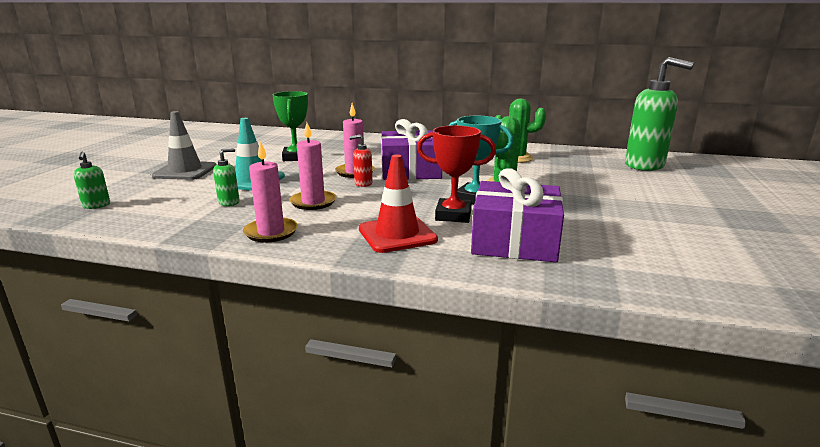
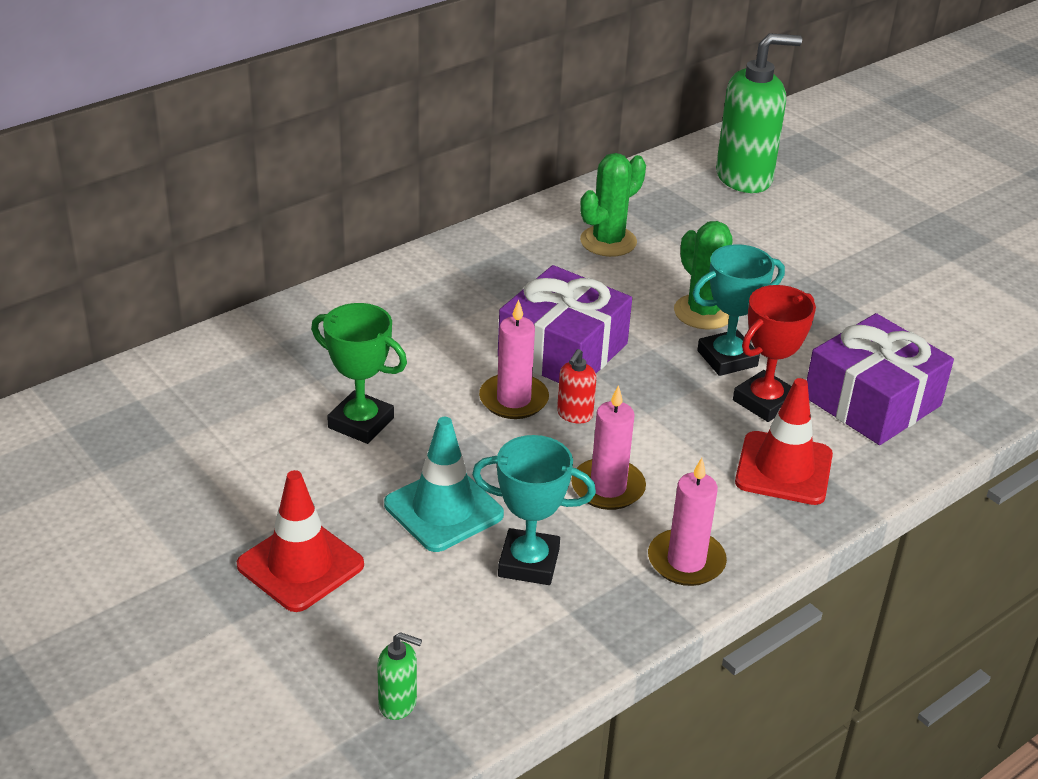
camera: 55 degrees left, 15 degrees up
grey traffic cone [152,111,216,180] -> red traffic cone [237,470,364,612]
green soap dispenser [213,148,239,206] -> turquoise trophy [472,435,596,585]

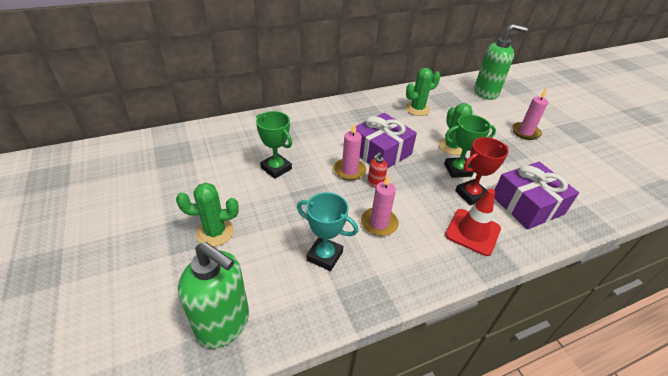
camera: 15 degrees right, 5 degrees up
red traffic cone [237,470,364,612] -> green cactus [176,183,239,247]
green soap dispenser [377,632,422,720] -> green soap dispenser [178,242,249,348], size x2.30
turquoise traffic cone [384,417,504,552] -> none
pink candle [648,458,727,586] -> pink candle moved to [512,88,548,140]
turquoise trophy [693,244,785,376] -> green trophy [444,115,496,178]

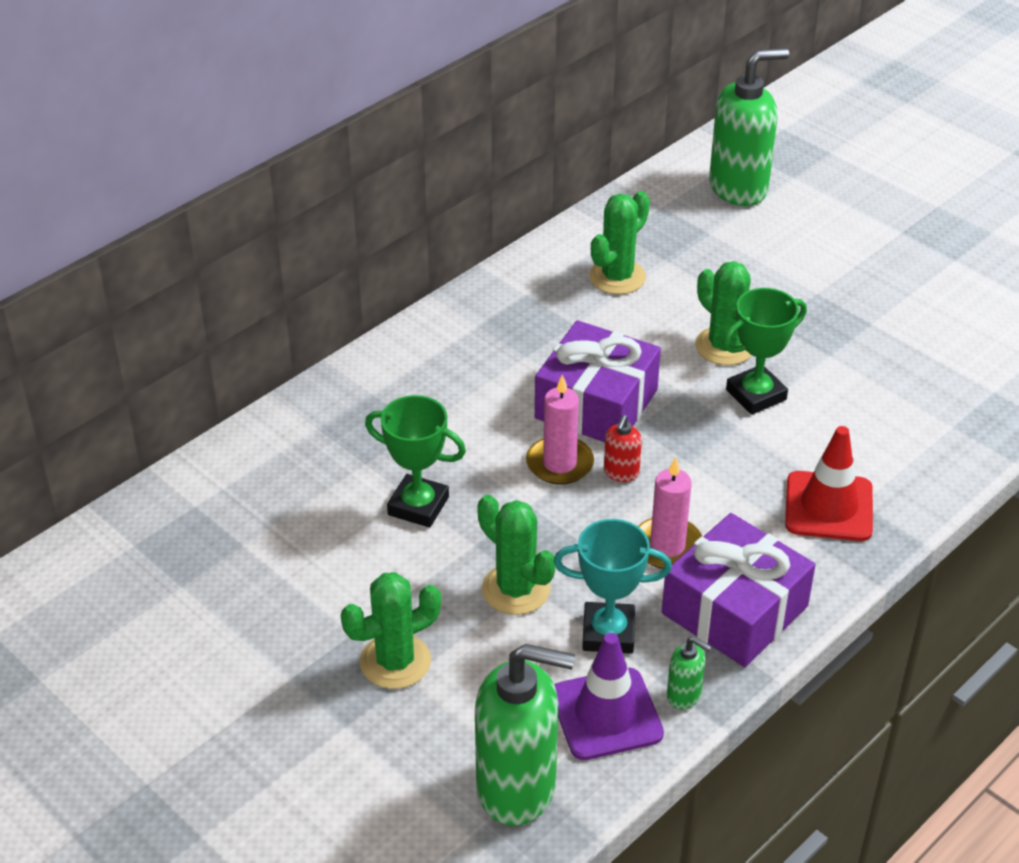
camera: 20 degrees left, 0 degrees up
red trophy [455,137,509,206] -> none
purple gift [494,162,579,230] -> purple gift moved to [662,513,816,667]
pink candle [512,88,548,140] -> none
none -> green cactus [477,495,556,615]
none -> purple traffic cone [555,633,664,760]
none -> green soap dispenser [667,637,711,710]

